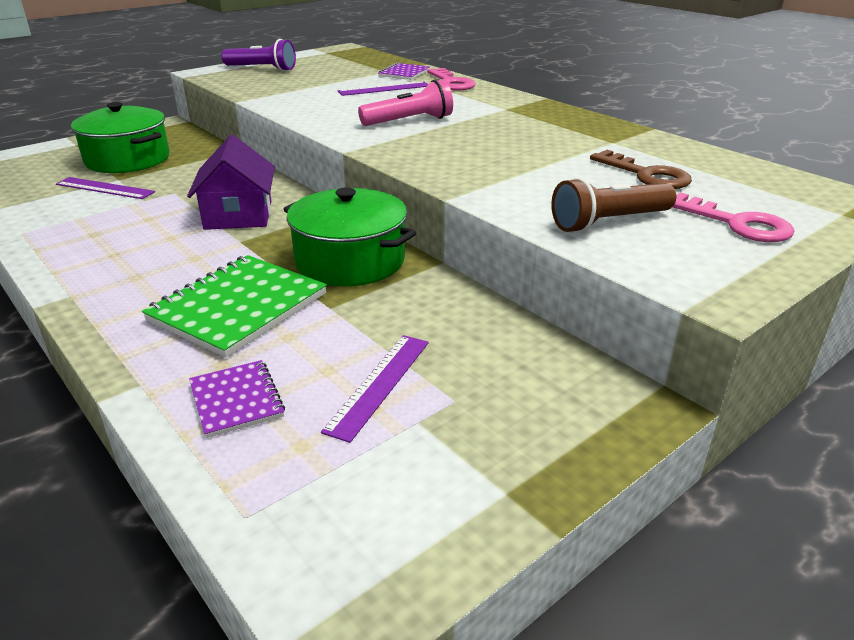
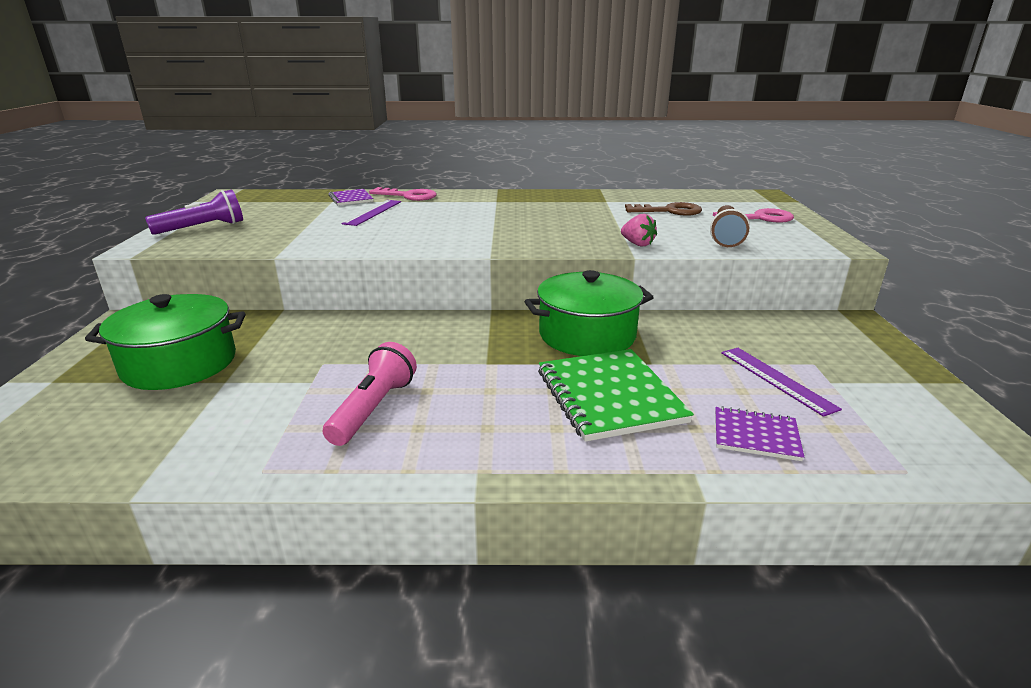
camera: 50 degrees left, 5 degrees down
purple ruler [56,177,155,199] -> none
purple house [187,135,275,230] -> none
pink flashlight [358,80,453,126] -> pink flashlight moved to [323,342,417,446]
none -> pink strawberry [621,214,657,247]

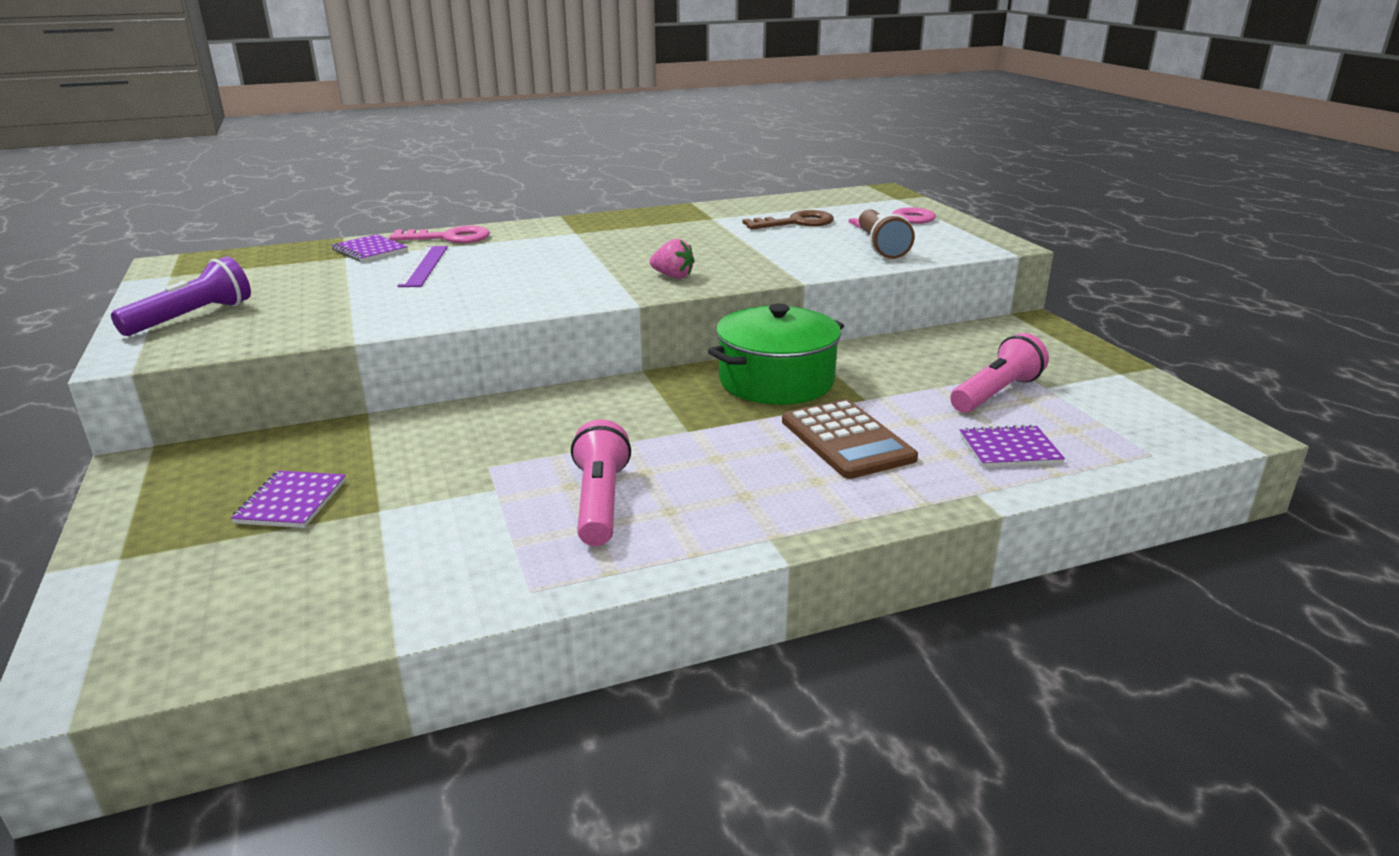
camera: 20 degrees left, 0 degrees up
green pot [85,294,245,390] -> purple notebook [231,471,346,528]
green notebook [538,349,694,442] -> brown calculator [782,399,918,479]
pink strawberry [621,214,657,247] -> pink strawberry moved to [650,239,695,279]
purple ruler [721,348,842,417] -> pink flashlight [950,333,1049,413]

